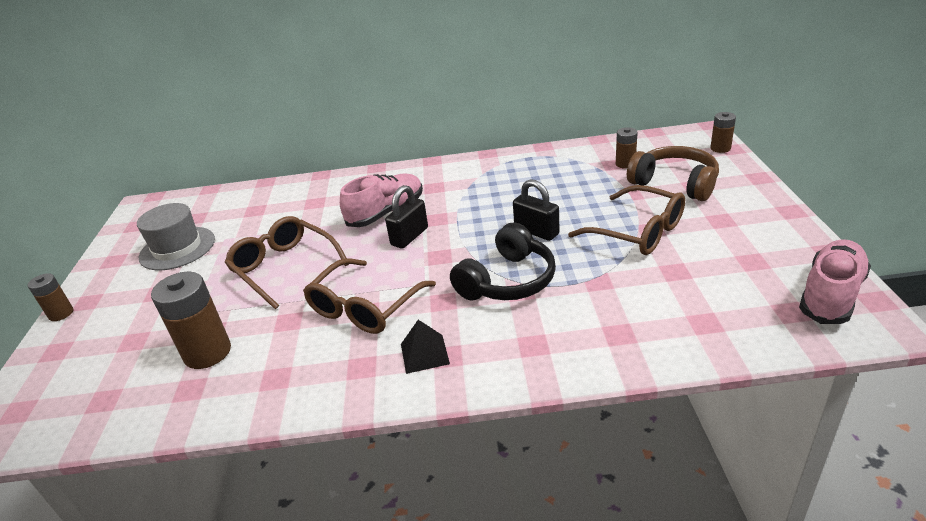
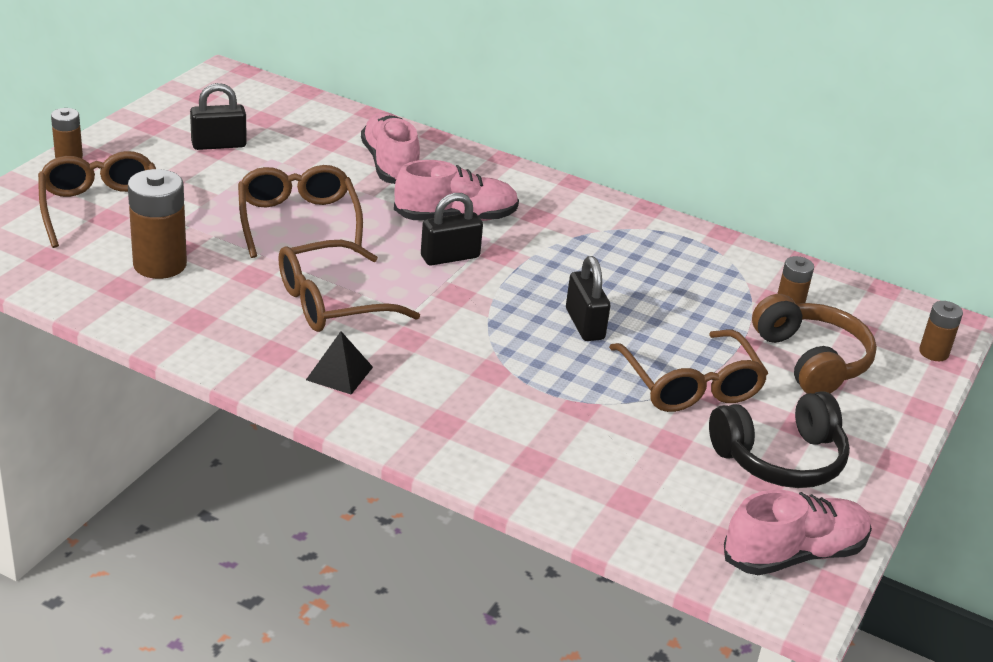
camera: 25 degrees right, 0 degrees up
grey hat [137,203,215,270] -> black padlock [190,83,247,150]
black headphones [450,222,556,300] -> black headphones moved to [709,391,850,488]
none -> brown glasses [38,151,156,248]
none -> pink shoe [361,112,420,184]

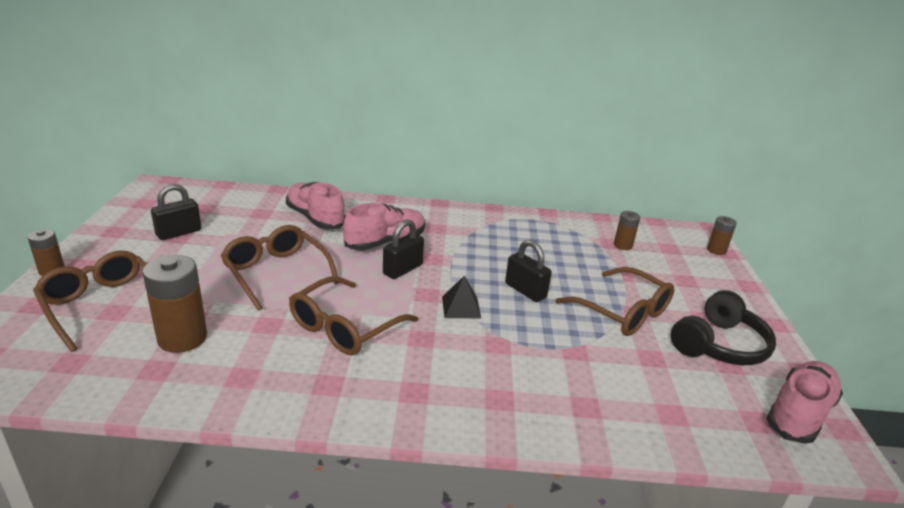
camera: 25 degrees left, 5 degrees down
black pyramid [306,331,373,395] -> black pyramid moved to [442,275,481,319]
brown headphones [752,294,877,394] -> none

